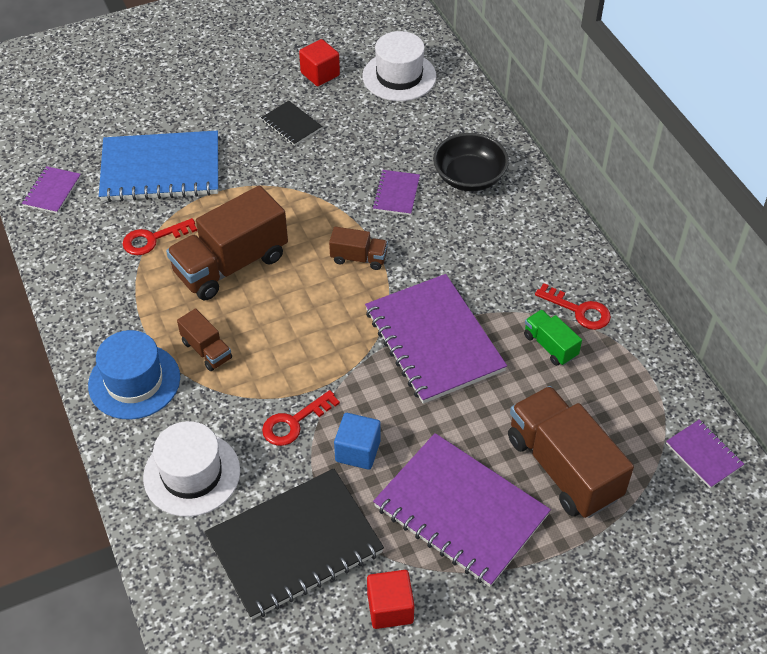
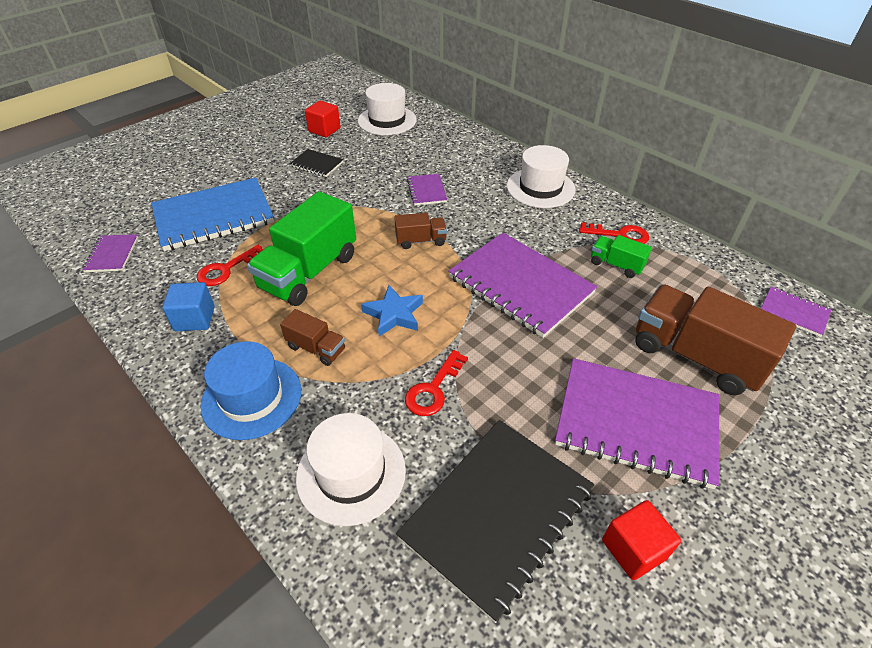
camera: 20 degrees left, 5 degrees down
brown truck [166,186,288,300] -> green truck [247,191,356,306]
blue cube [334,413,381,470] -> blue cube moved to [162,282,214,331]
black bowl [433,133,509,192] -> none
none -> blue star [361,285,423,337]
none -> white hat [507,145,576,208]

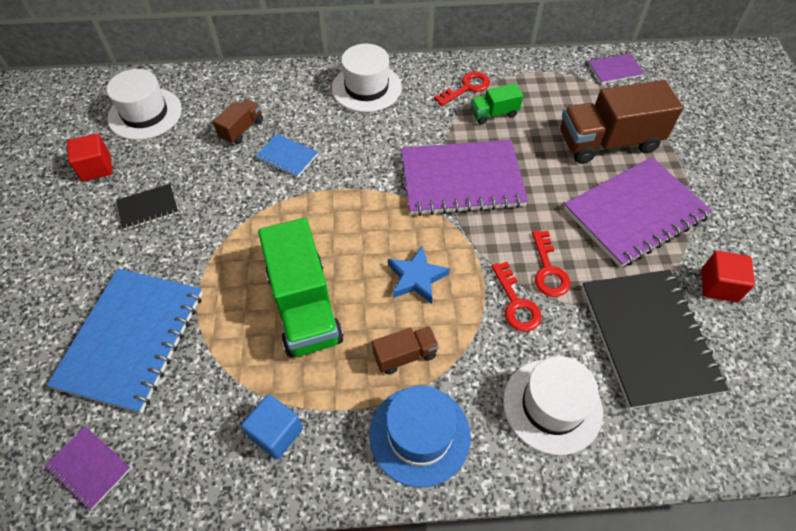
camera: 50 degrees left, 10 degrees up
red key [197,245,263,286] -> red key moved to [532,231,570,297]
brown truck [394,213,447,249] -> brown truck moved to [213,99,263,144]
purple notebook [407,174,447,205] -> blue notebook [255,134,318,178]

